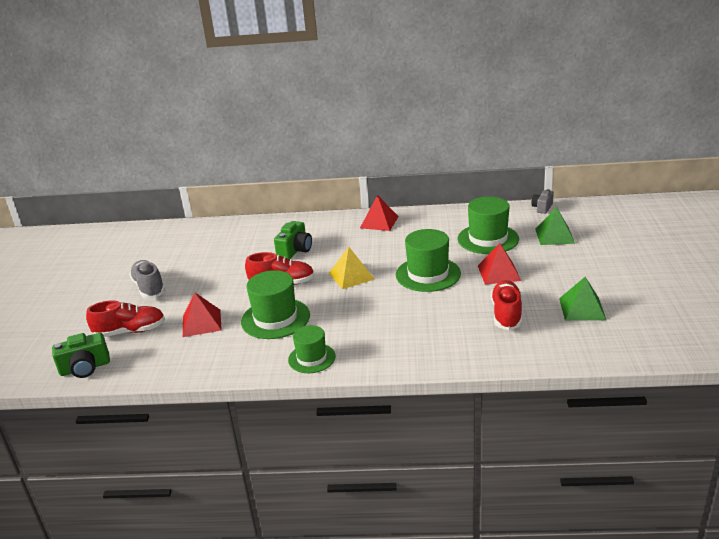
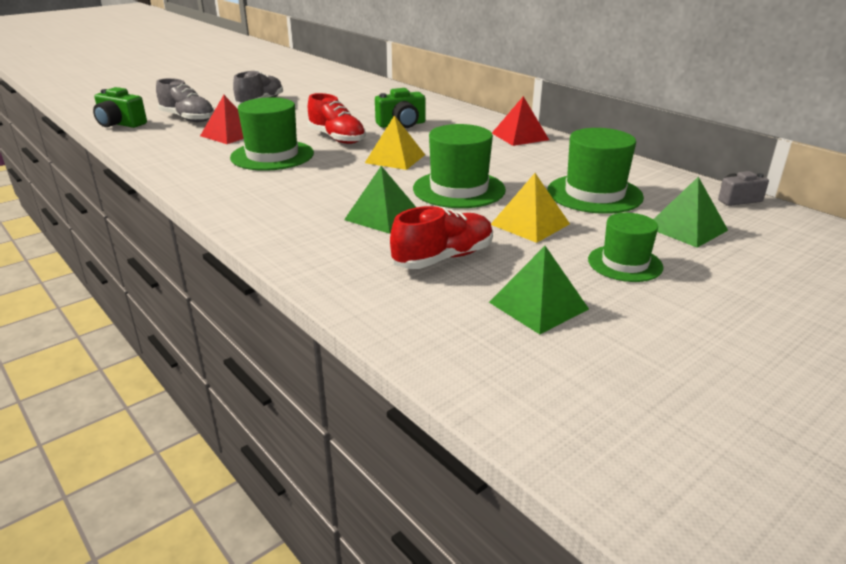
camera: 45 degrees right, 0 degrees up
red shoe [86,300,165,337] -> grey shoe [156,78,215,122]
green hat [288,325,336,373] -> green hat moved to [588,213,664,282]
red pyramid [478,243,521,284] -> yellow pyramid [491,173,570,243]
none -> green pyramid [344,166,416,234]

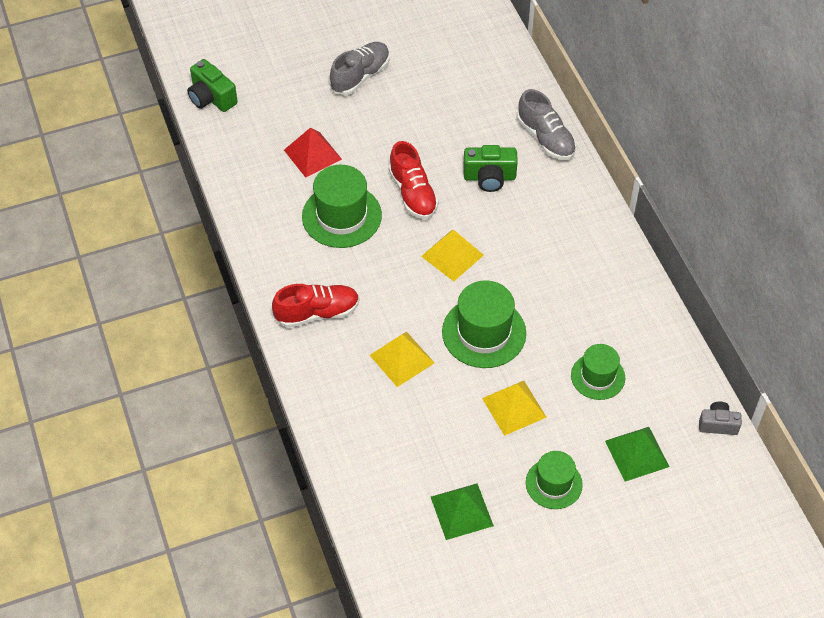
camera: 20 degrees right, 25 degrees up
grey shoe [156,78,215,122] -> grey shoe moved to [517,89,576,160]
green pyramid [344,166,416,234] -> yellow pyramid [369,332,434,387]
red shoe [390,206,493,269] -> red shoe moved to [272,284,360,328]
red pyramid [492,96,549,146] -> none
green hat [547,128,644,214] -> green hat [571,344,625,400], size x0.63

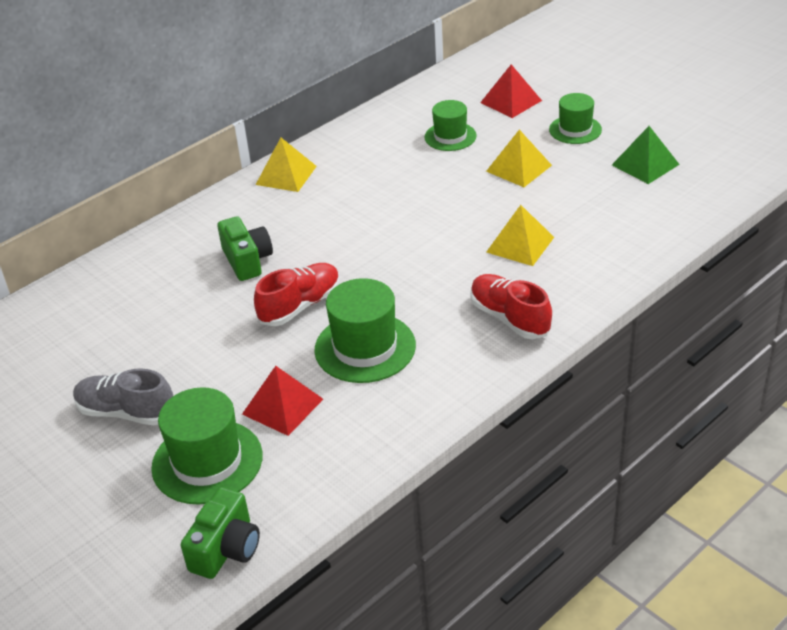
camera: 110 degrees left, 15 degrees down
yellow pyramid [421,230,484,281] -> yellow pyramid moved to [256,138,317,192]
green hat [442,280,526,368] -> green hat moved to [151,387,263,505]
grey shoe [517,89,576,160] -> none
green pyramid [605,427,670,482] -> red pyramid [480,64,542,118]
grey camera [699,402,742,435] -> none

